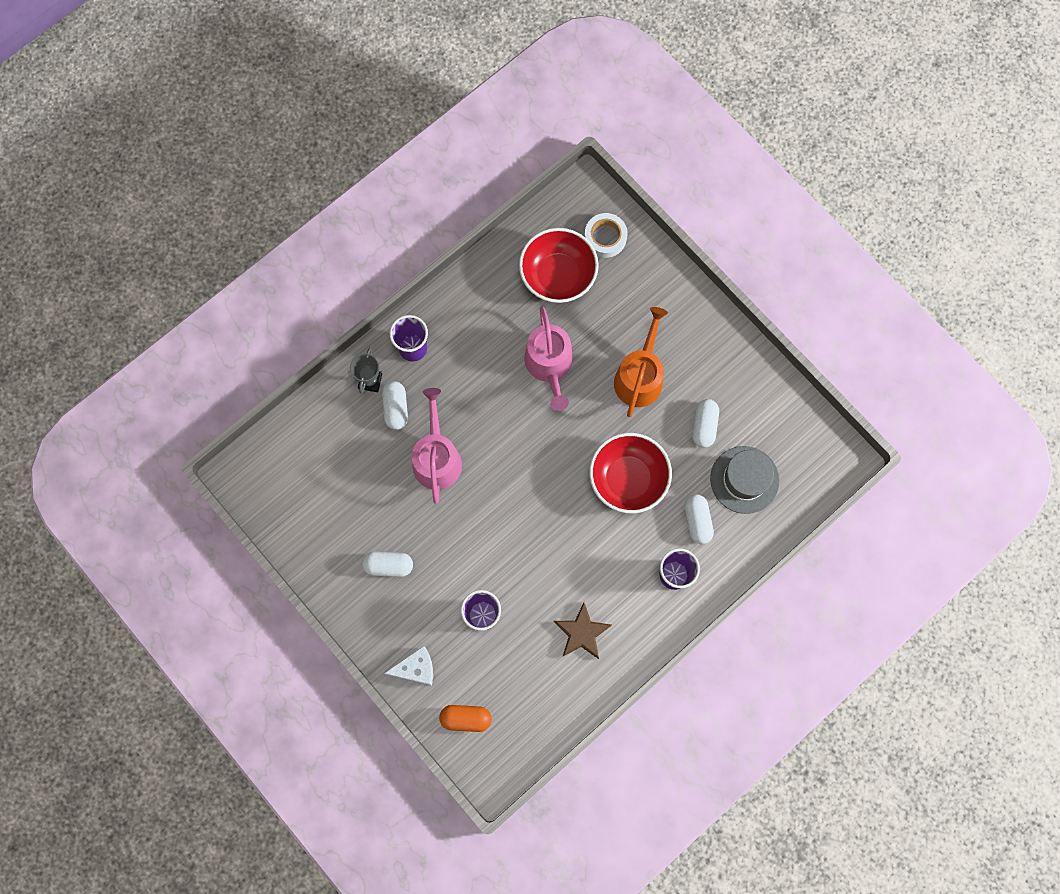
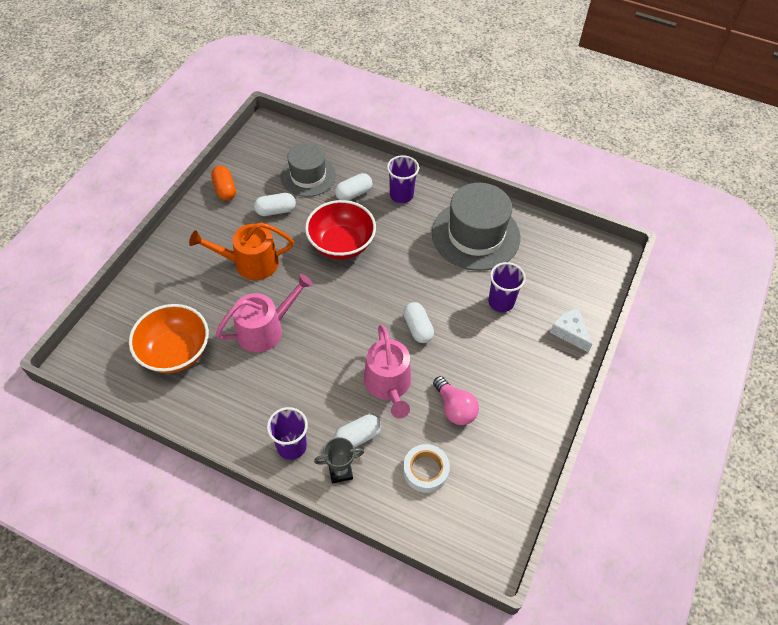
camera: 115 degrees left, 20 degrees down
white capsule [362,551,413,577] -> white capsule moved to [403,302,434,343]
pink watering can [412,388,462,504] -> pink watering can turned 75 degrees counterclockwise [364,325,411,419]
orange capsule [439,705,492,732] -> orange capsule moved to [211,166,236,200]
red bowl [519,228,599,303] -> orange bowl [129,304,209,373]
brown star [553,603,612,659] -> grey hat [432,183,520,271]
white tape [584,213,628,258] -> white tape moved to [403,444,450,493]
none -> pink light bulb [433,376,479,425]

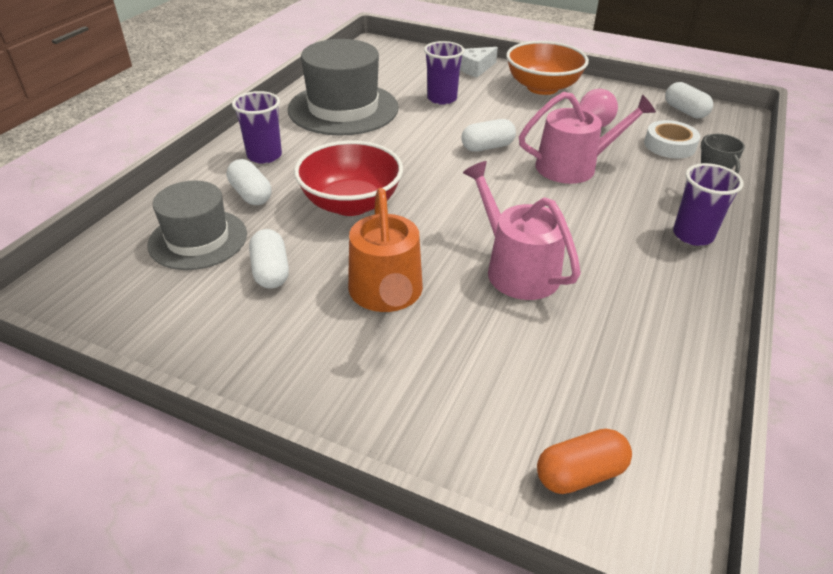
camera: 90 degrees left, 15 degrees down
orange bowl [129,304,209,373] -> orange bowl moved to [506,41,589,95]
orange capsule [211,166,236,200] -> orange capsule moved to [537,428,632,494]
white capsule [334,415,381,448] -> white capsule moved to [665,82,713,118]

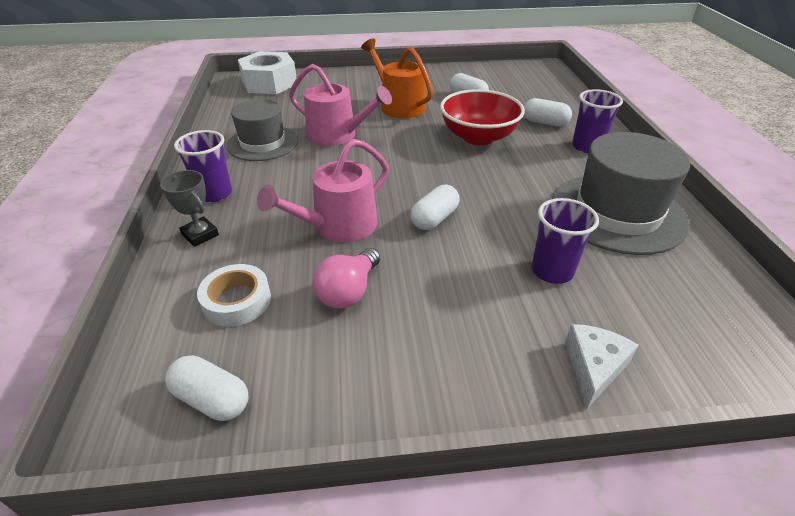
camera: 150 degrees right, 0 degrees up
grey hat [147,181,247,270] -> grey hat moved to [227,99,298,161]
orange bowl [506,41,589,95] -> none
orange capsule [537,428,632,494] -> white nut [238,51,297,94]

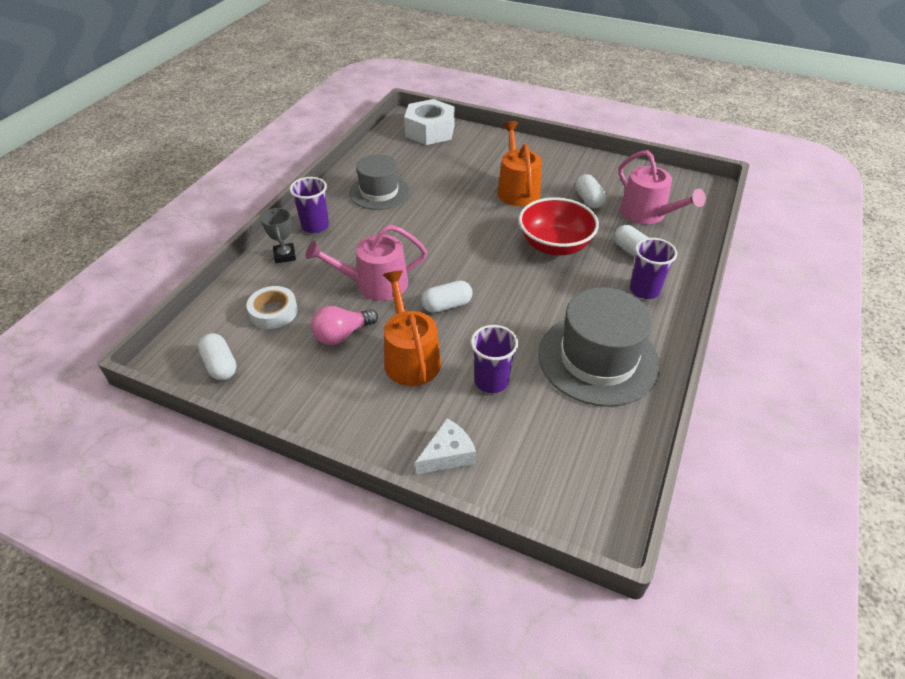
camera: 30 degrees right, 5 degrees up
pink watering can [289,64,392,146] -> pink watering can moved to [619,150,706,224]
none -> orange watering can [383,270,441,386]

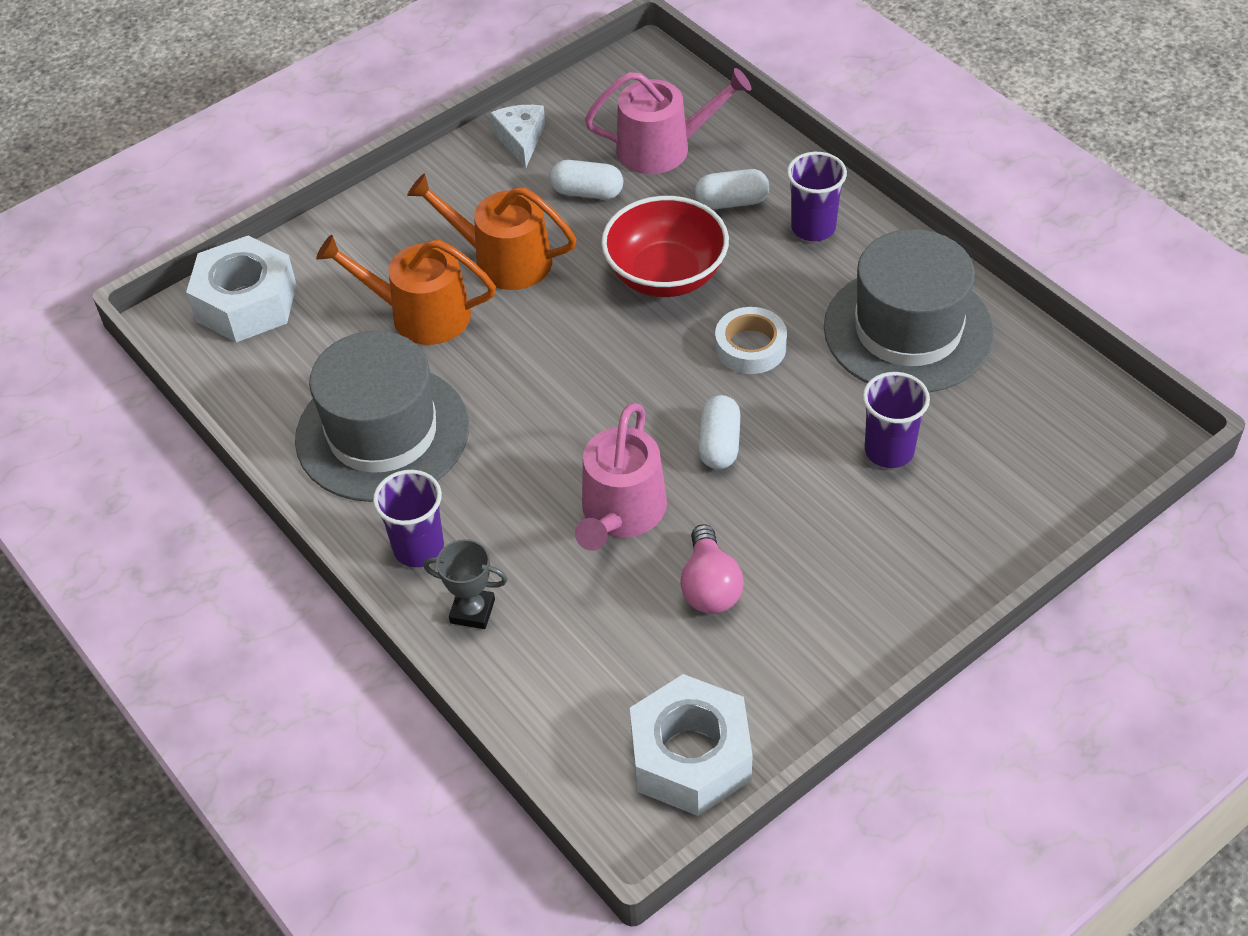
camera: 60 degrees left, 5 degrees up
white capsule [198,333,237,380] -> white nut [630,674,753,816]
white tape [247,286,298,329] -> white tape moved to [715,307,787,374]
grey hat [349,154,410,210] -> grey hat [295,331,469,502], size x1.53
orange watering can [383,270,441,386] -> orange watering can moved to [316,235,496,345]
white cheese [415,419,476,474] -> white cheese moved to [490,105,545,168]

